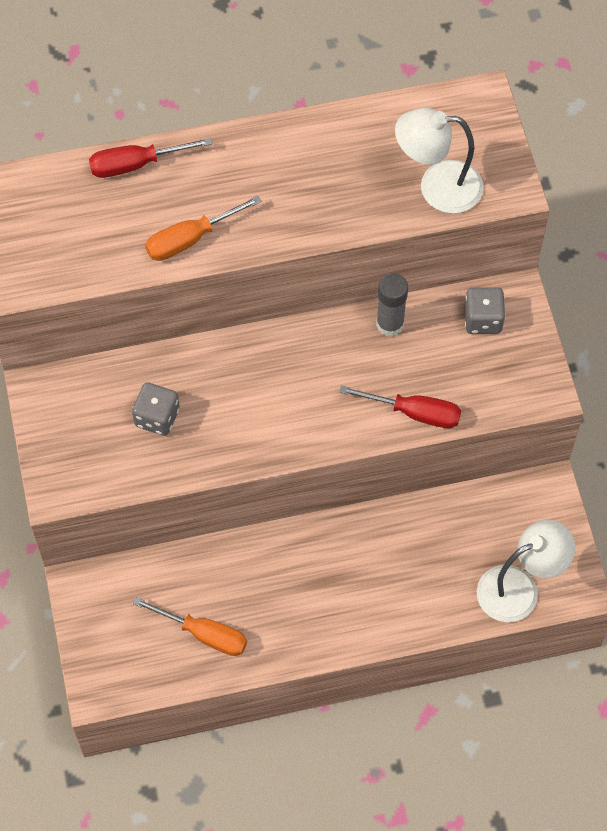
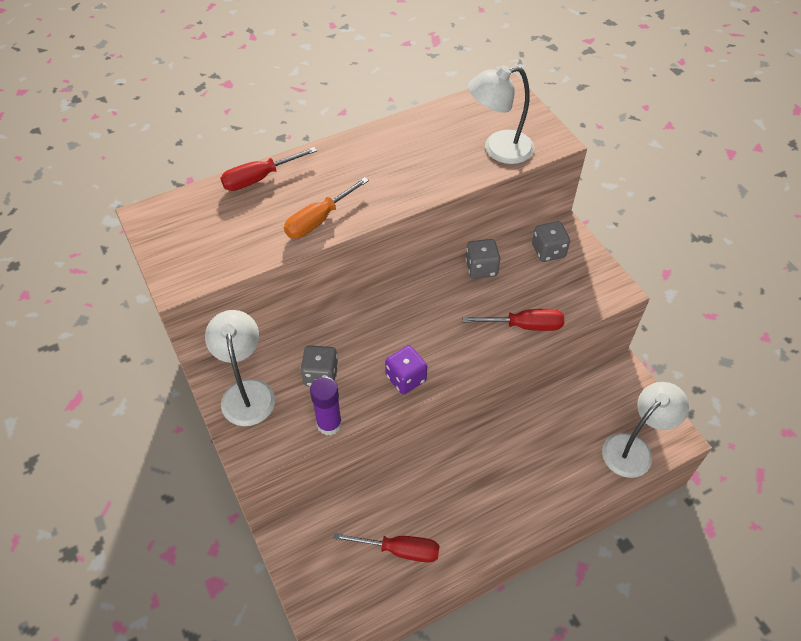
camera: 15 degrees left, 10 degrees down
orange screwdriver [132,597,247,656] -> red screwdriver [334,533,439,563]
grey glue stick [376,273,408,336] -> grey dice [465,239,500,279]
none -> white lamp [205,310,275,426]
none -> purple glue stick [310,377,342,435]
none -> purple dice [385,346,427,394]

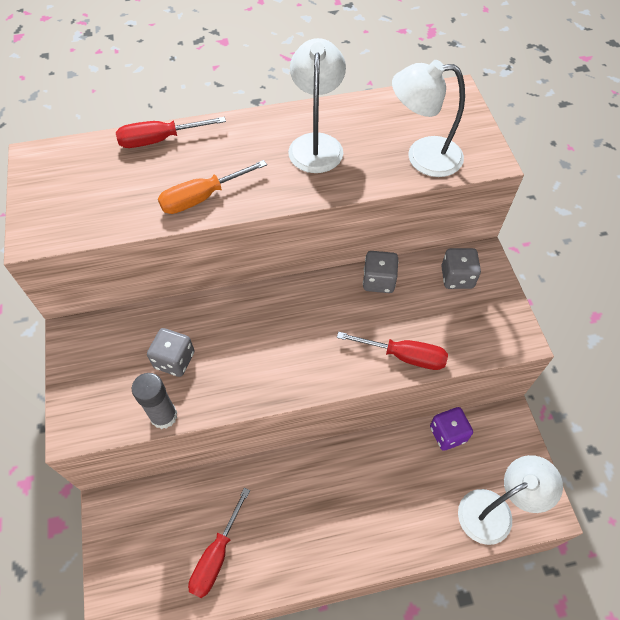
camera: 15 degrees right, 5 degrees up
white lamp [205,310,275,426] -> white lamp moved to [288,38,346,173]
purple glue stick [310,377,342,435] -> grey glue stick [132,373,177,429]
red screwdriver [334,533,439,563] -> red screwdriver turned 90 degrees clockwise [188,488,250,598]
purple dice [385,346,427,394] -> purple dice moved to [430,407,473,451]

